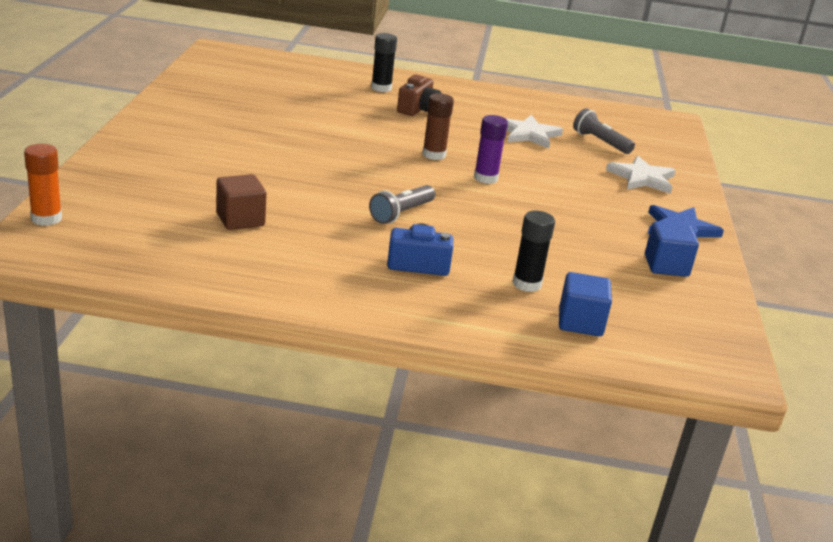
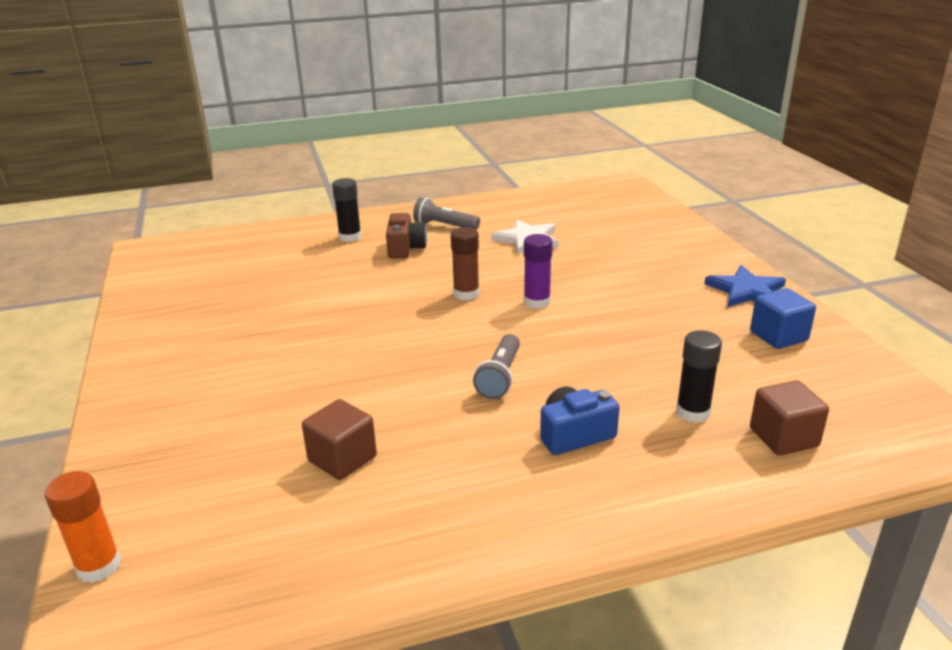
camera: 20 degrees left, 0 degrees up
blue cube [559,272,612,336] -> brown cube [750,380,829,456]
grey flashlight [573,108,635,154] -> grey flashlight moved to [413,197,480,230]
white star [606,156,676,194] -> none

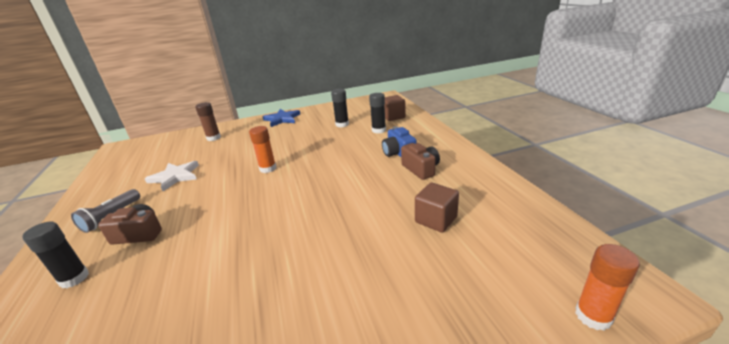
camera: 90 degrees left, 0 degrees up
brown glue stick [451,227,480,300] -> brown glue stick moved to [195,102,221,141]
grey flashlight [473,334,520,399] -> none
purple glue stick [524,234,553,309] -> orange glue stick [249,126,276,173]
blue cube [750,288,816,349] -> none
none -> black glue stick [331,89,349,127]
none -> brown camera [401,143,440,180]

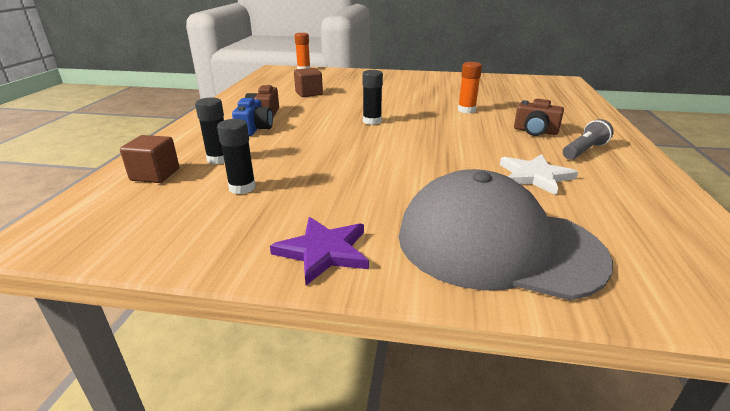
camera: 155 degrees left, 0 degrees up
black glue stick [23,221,89,288] -> black glue stick moved to [363,70,383,125]
brown glue stick [195,102,221,141] -> grey cap [399,169,613,300]
orange glue stick [249,126,276,173] -> orange glue stick moved to [458,62,482,113]
blue star [263,109,300,127] -> purple star [270,217,369,285]

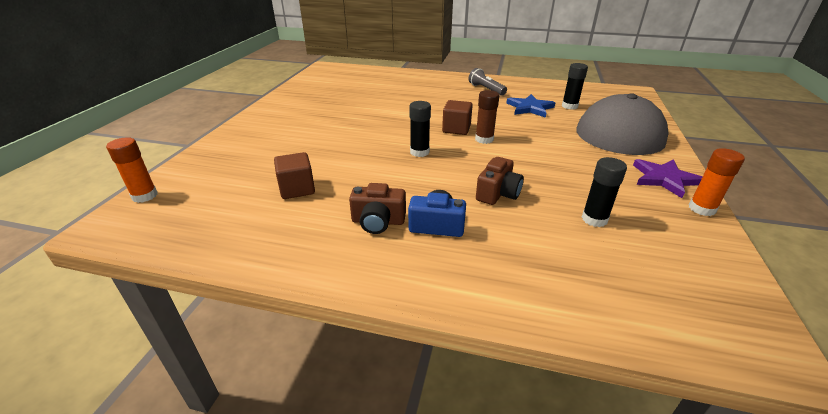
camera: 85 degrees left, 5 degrees up
brown cube [120,135,179,183] -> brown cube moved to [442,100,473,135]
black glue stick [195,98,225,164] -> black glue stick moved to [562,63,588,110]
orange glue stick [458,62,482,113] -> orange glue stick moved to [689,148,745,216]
white star [500,154,578,195] -> blue star [506,94,555,118]
brown camera [514,99,564,136] -> brown camera moved to [476,157,524,205]
none -> brown glue stick [475,90,499,144]

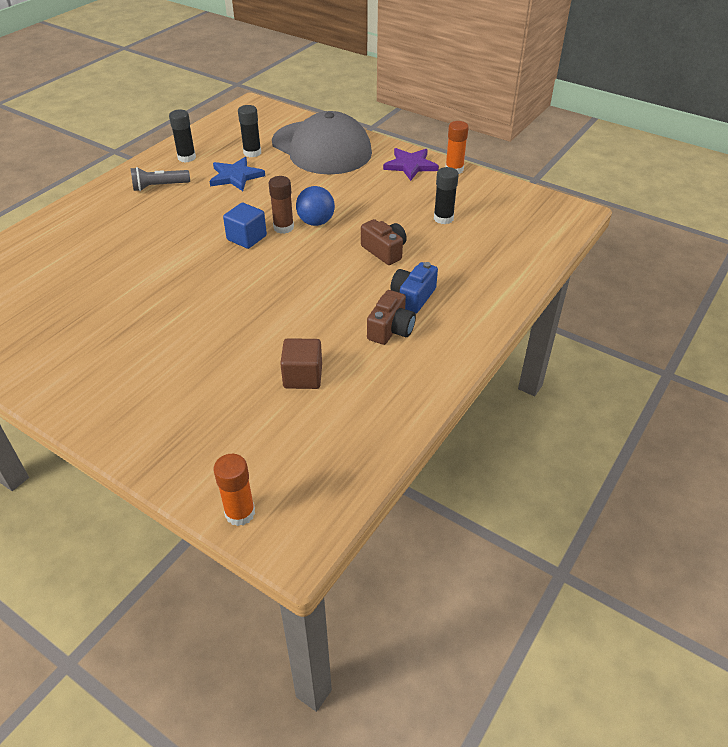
camera: 70 degrees left, 10 degrees up
black glue stick [410,101,431,157] -> black glue stick moved to [169,110,196,162]
brown cube [442,100,473,135] -> blue cube [223,203,267,249]
none -> blue ball [296,186,335,226]

